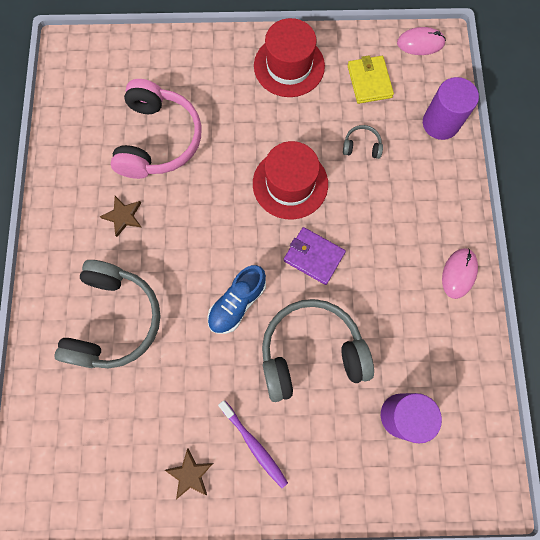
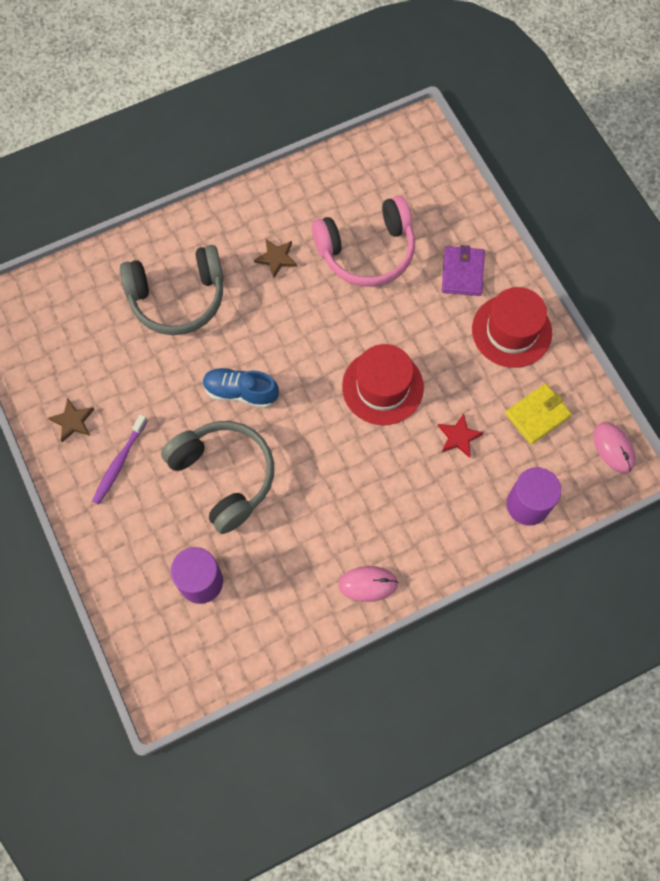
camera: 65 degrees right, 5 degrees down
purple wallet [284,227,346,285] -> purple wallet moved to [442,245,485,296]
grey headphones [343,125,383,159] -> red star [438,413,483,458]

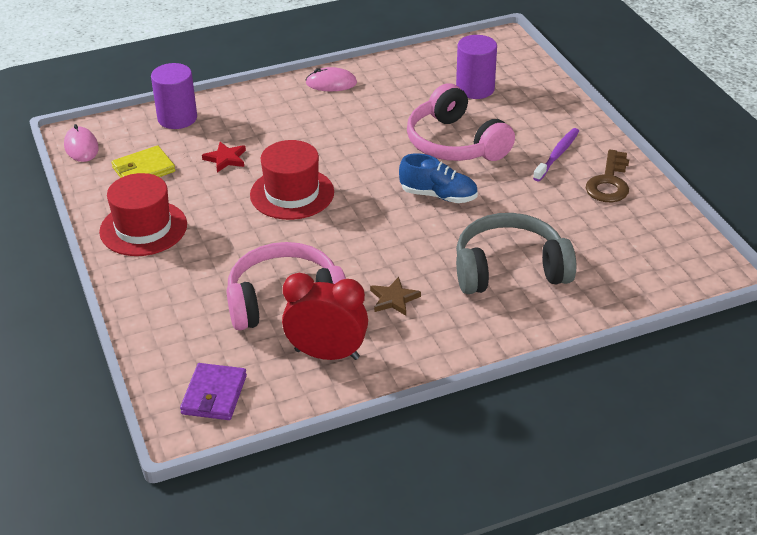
camera: 175 degrees left, 30 degrees down
brown star [48,398,94,442] -> brown key [586,150,629,202]
grey headphones [161,421,274,534] -> pink headphones [407,83,515,161]
purple wallet [442,245,485,296] -> purple wallet moved to [180,363,247,420]
none -> red clock [282,273,368,360]

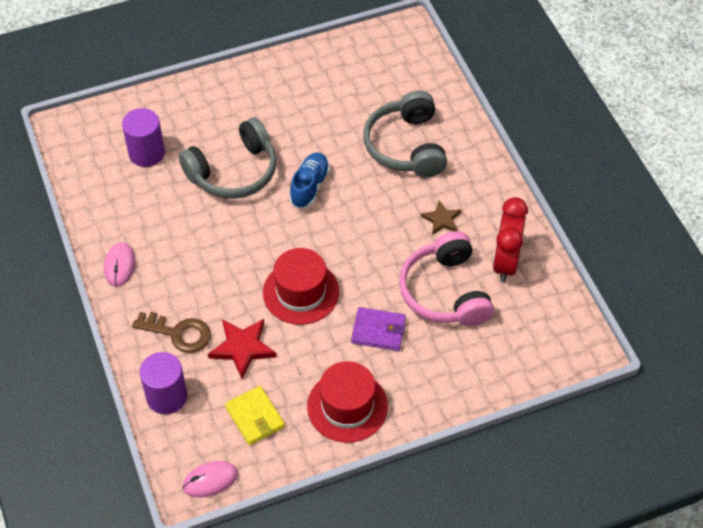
camera: 90 degrees left, 15 degrees up
purple wallet [180,363,247,420] -> purple wallet moved to [351,307,406,351]
red star [202,142,246,173] -> red star [208,319,277,379], size x1.56
pink headphones [407,83,515,161] -> grey headphones [179,117,277,199]
purple toothbrush [533,128,579,181] -> none
brown key [586,150,629,202] -> brown key moved to [132,312,211,353]

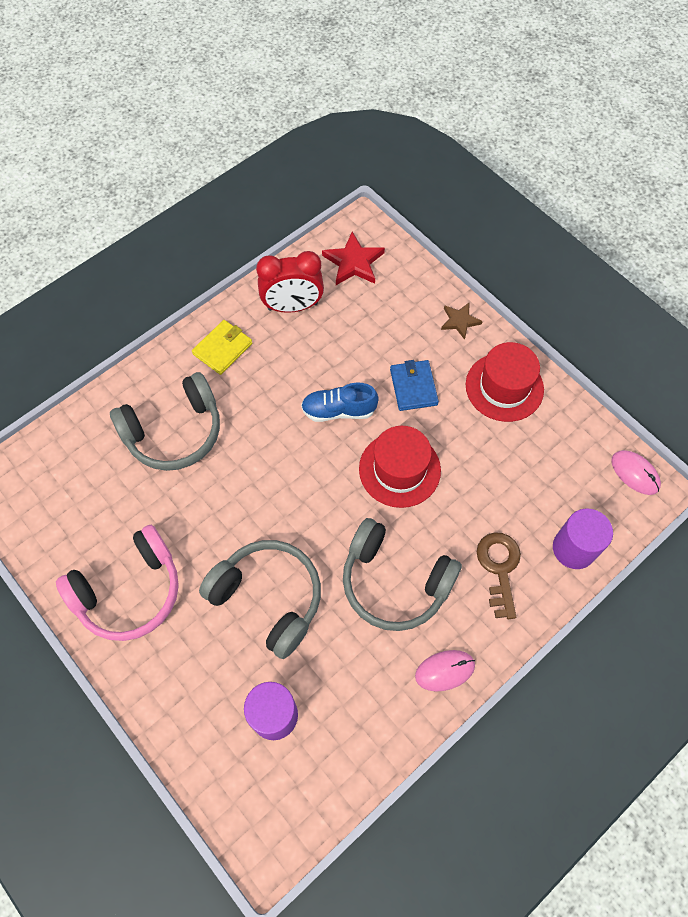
camera: 110 degrees left, 10 degrees up
red star [208,319,277,379] -> red star moved to [322,232,385,285]
yellow wallet [225,386,285,445] -> yellow wallet moved to [192,320,252,375]
blue shoe [289,153,330,209] -> blue shoe moved to [301,383,379,422]
purple wallet [351,307,406,351] -> blue wallet [390,360,439,411]
pink headphones [399,231,494,326] -> pink headphones moved to [56,525,179,641]
brown star [421,200,461,235] -> brown star moved to [441,303,483,340]
none -> grey headphones [343,518,462,631]

